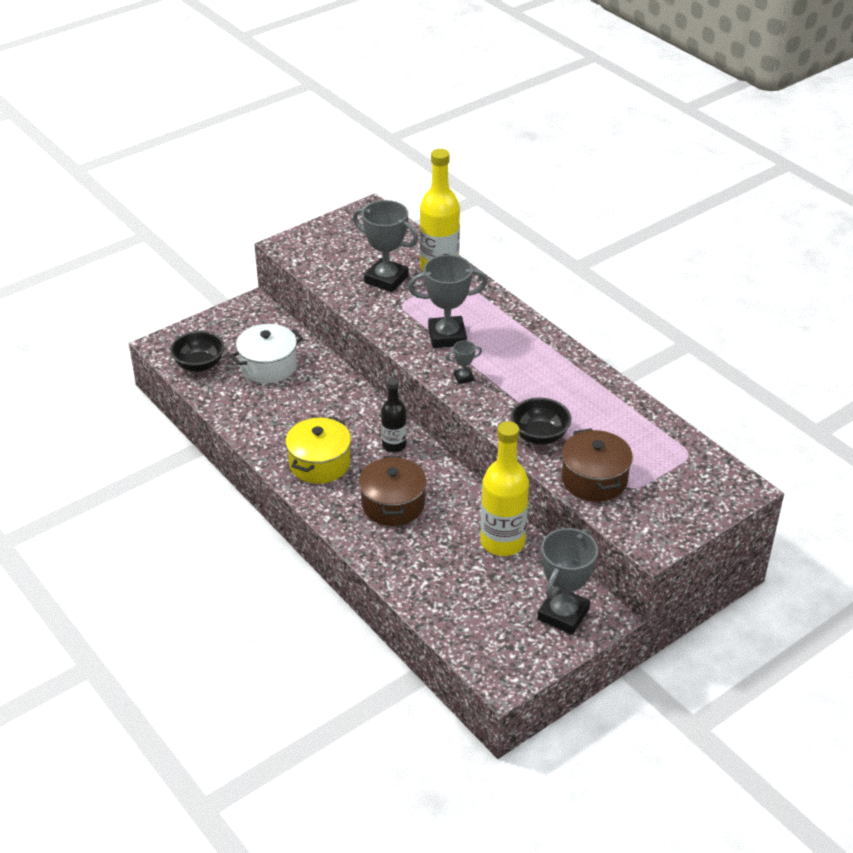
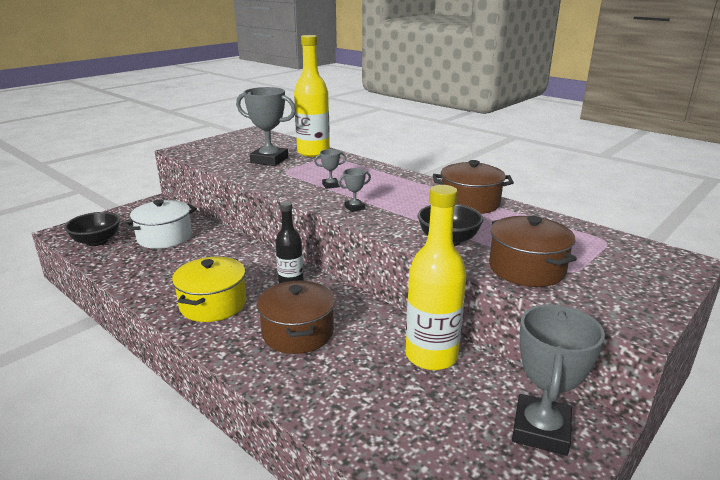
camera: 10 degrees left, 15 degrees down
grey trophy [408,255,488,348] -> grey trophy [314,149,346,189], size x0.45
none -> brown pot [433,160,514,214]

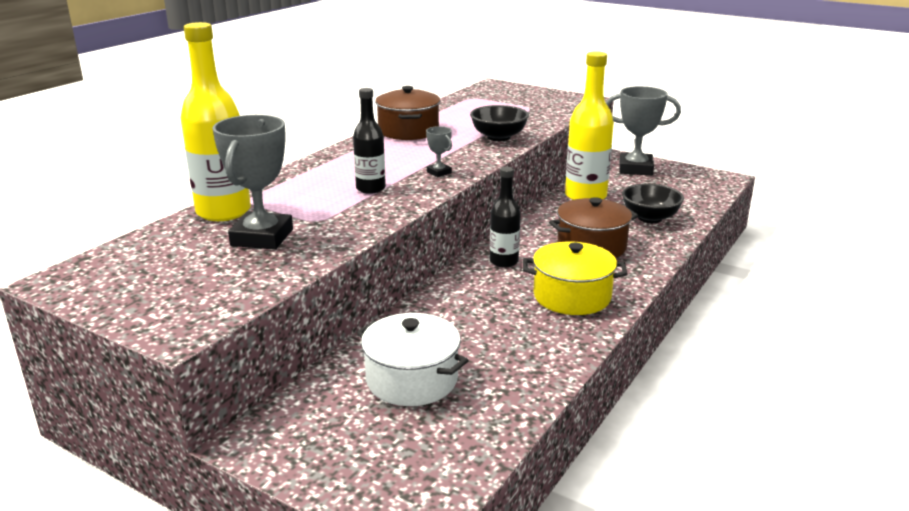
camera: 100 degrees left, 0 degrees up
black bowl [64,212,120,246] -> black bowl moved to [622,183,684,223]
grey trophy [314,149,346,189] -> black bottle [353,88,386,194]
brown pot [489,216,577,287] -> none

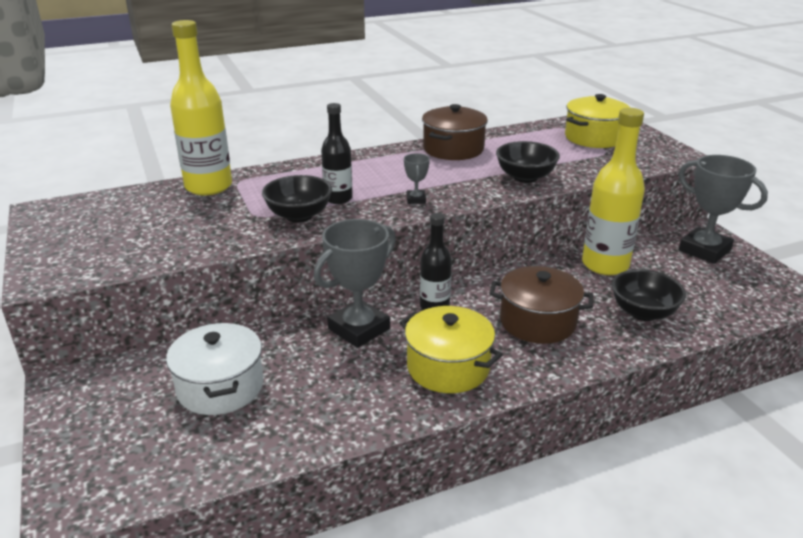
camera: 35 degrees right, 5 degrees up
grey trophy [212,115,293,250] -> grey trophy moved to [314,219,396,348]
none -> black bowl [262,175,332,222]
none -> yellow pot [565,94,630,148]

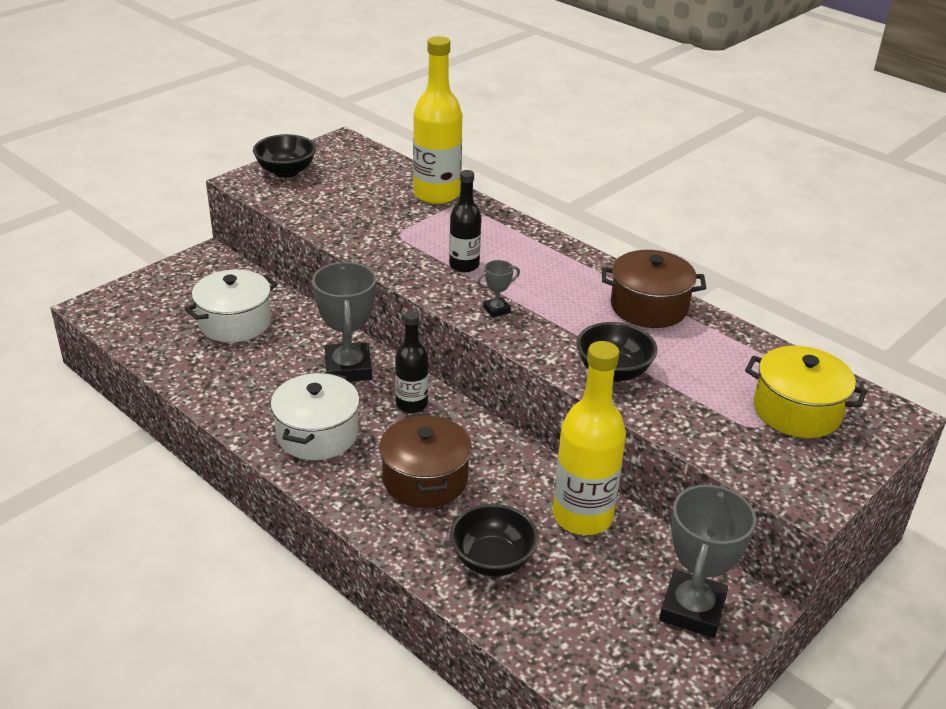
camera: 65 degrees right, 5 degrees up
black bowl [262,175,332,222] -> black bowl moved to [253,134,316,178]
grey trophy [314,219,396,348] -> grey trophy turned 60 degrees clockwise [312,262,376,382]
yellow pot [399,306,503,393] -> white pot [270,372,360,460]

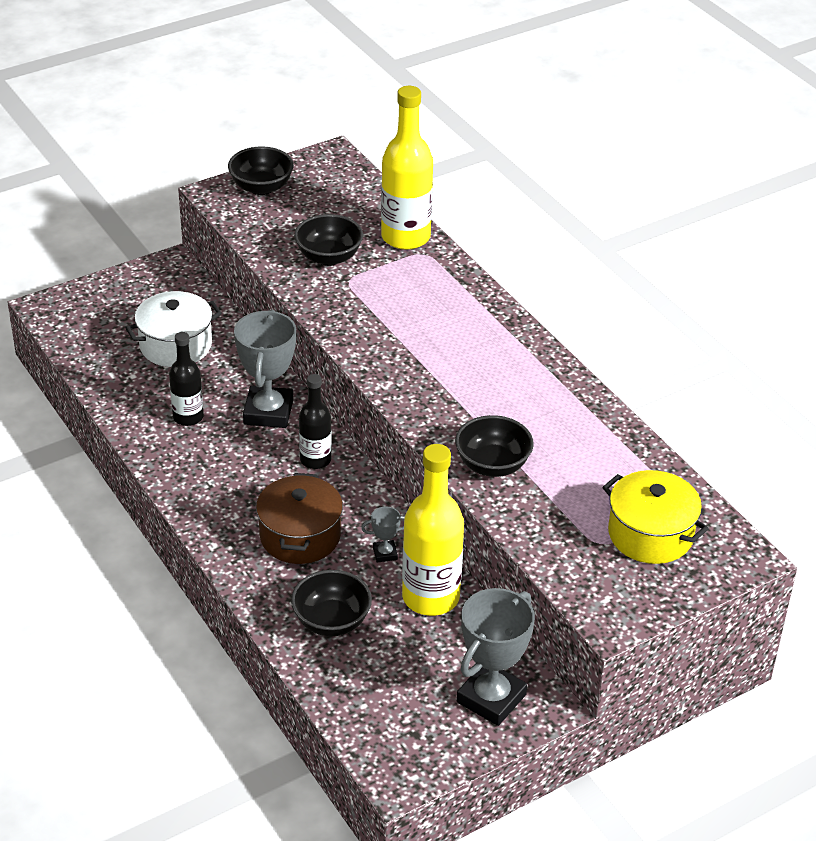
camera: 15 degrees right, 5 degrees up
white pot [270,372,360,460] -> none
black bottle [449,170,481,272] -> black bottle moved to [169,332,204,426]
grey trophy [477,260,520,317] -> grey trophy moved to [361,507,405,563]
brown pot [602,250,706,328] -> none
none -> black bowl [294,214,363,266]

